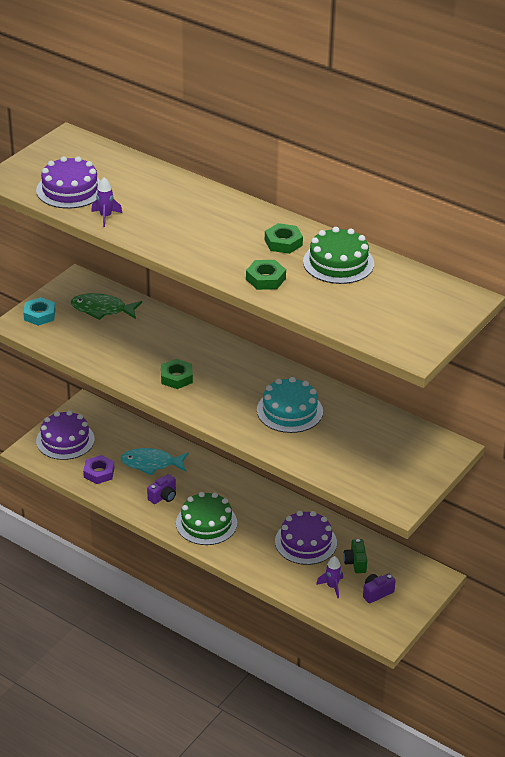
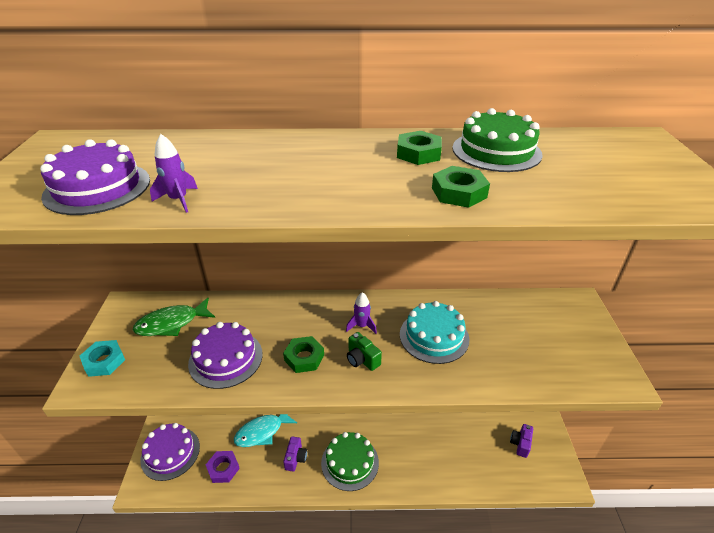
camera: 35 degrees left, 0 degrees up
purple cake [275,511,337,565] -> purple cake moved to [188,322,263,389]
purple rocket [316,556,343,598] -> purple rocket moved to [346,292,377,334]
green camera [343,539,367,573] -> green camera moved to [347,332,382,371]

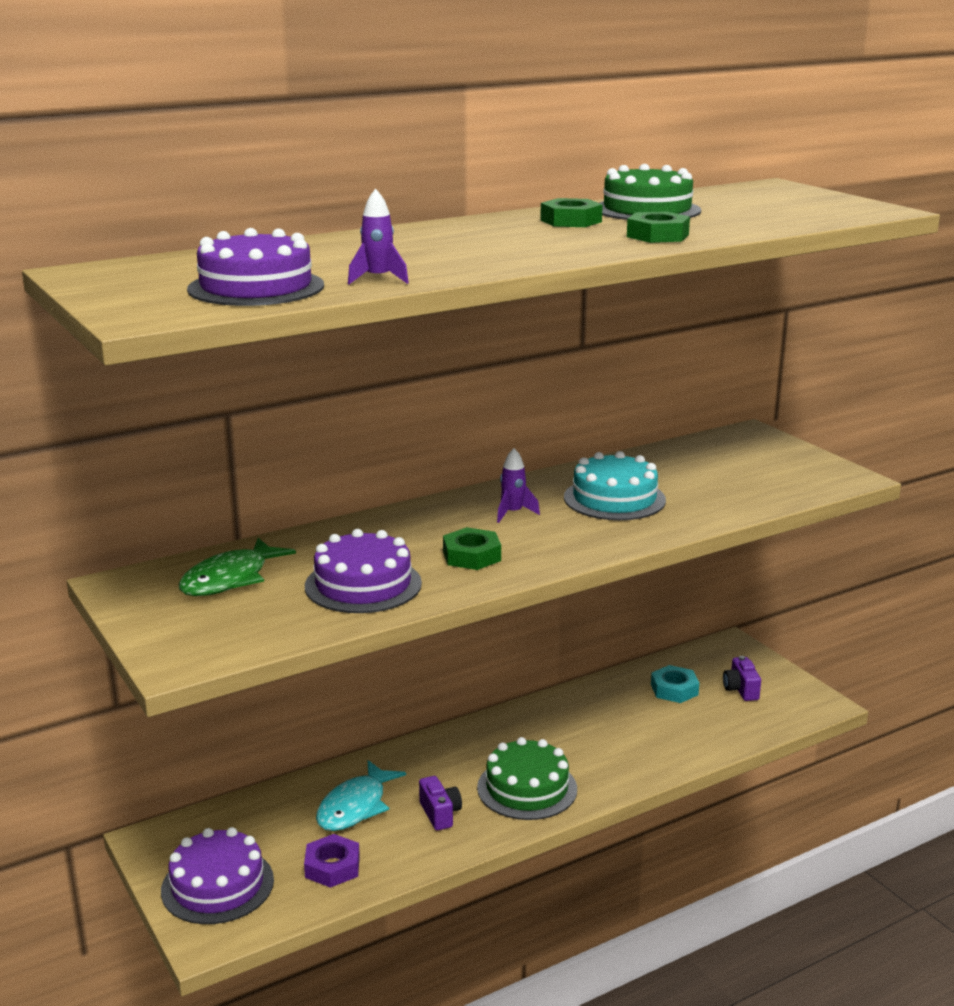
camera: 30 degrees left, 15 degrees down
turquoise nut [80,340,125,377] -> turquoise nut moved to [651,665,699,703]
green camera [347,332,382,371] -> none

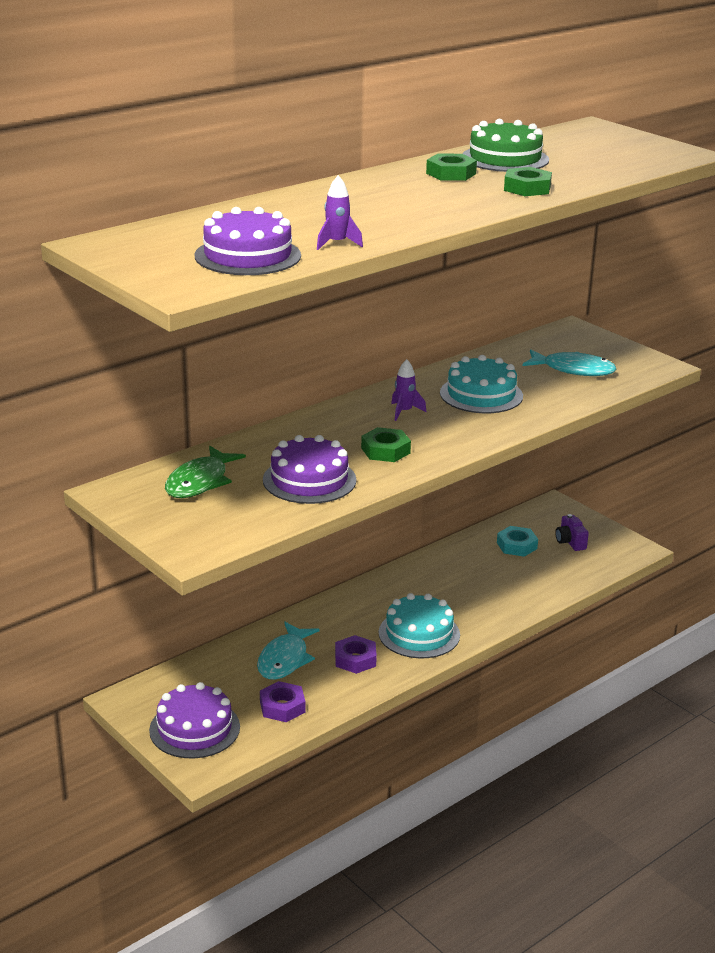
camera: 10 degrees left, 5 degrees up
purple camera [419,776,462,831] -> purple nut [335,635,377,674]
green cake [477,737,577,820] -> turquoise cake [379,593,460,658]
none -> turquoise fish [522,350,616,376]

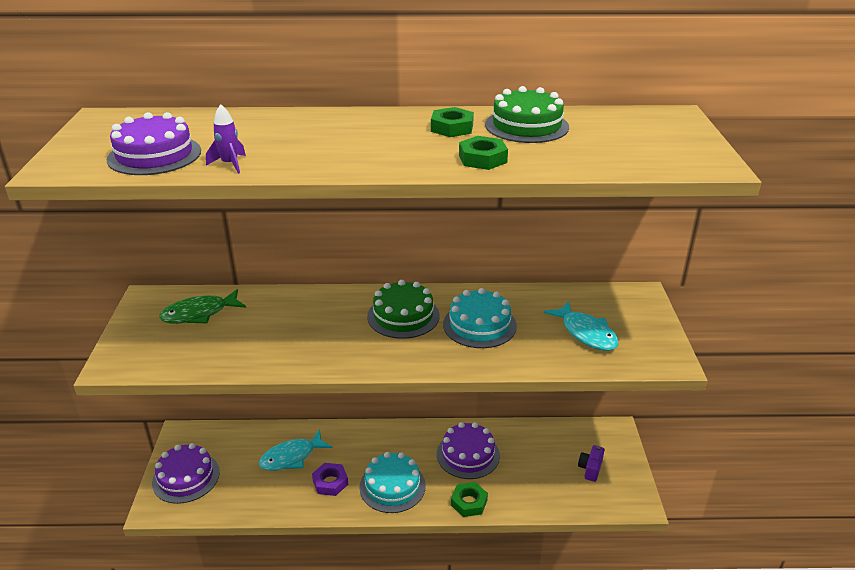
camera: 40 degrees right, 5 degrees up
purple nut [260,681,306,722] -> none
purple cake [263,435,356,504] -> purple cake moved to [437,422,500,479]
green nut [361,427,411,462] -> green nut moved to [451,482,488,517]
purple rocket [391,359,426,421] -> green cake [367,280,440,339]
turquoise nut [497,526,538,557] -> none

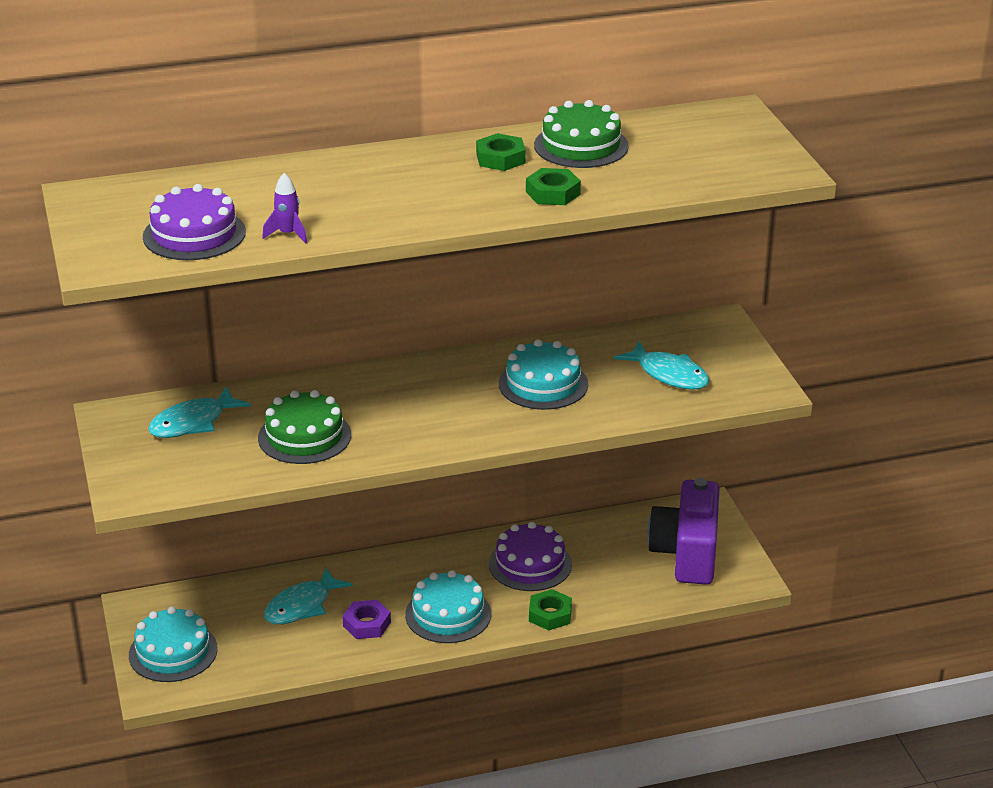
camera: 15 degrees left, 0 degrees up
purple cake [152,443,220,504] -> turquoise cake [129,606,218,682]
green fish [159,289,246,324] -> turquoise fish [148,386,251,438]
green cake [367,280,440,339] -> green cake moved to [258,390,351,464]
purple camera [578,445,604,482] -> purple camera [648,478,720,585], size x2.42

